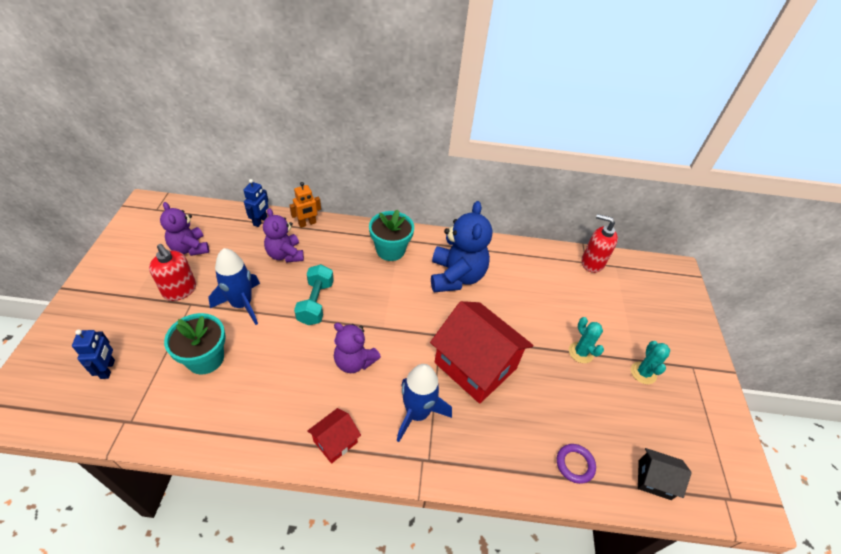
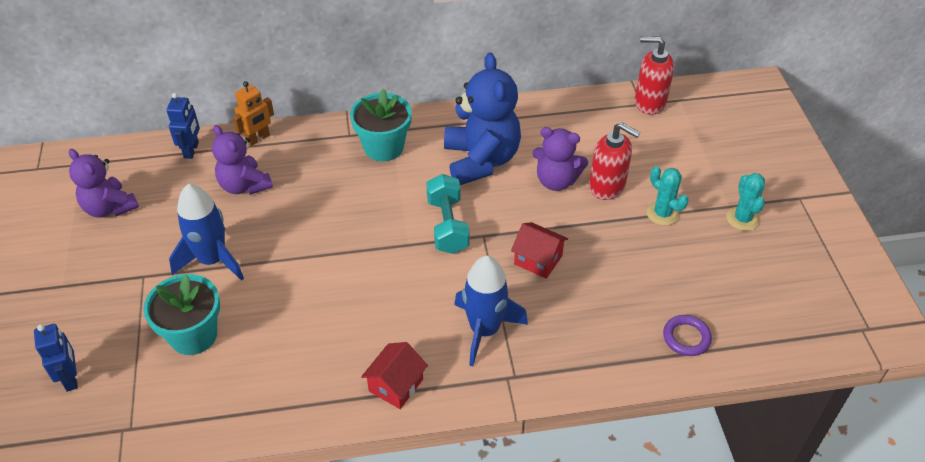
camera: 10 degrees left, 0 degrees up
red soap dispenser [149,244,196,301] -> red soap dispenser moved to [589,122,640,200]
turquoise dumbbell [294,264,334,325] -> turquoise dumbbell moved to [426,174,470,254]
purple teddy bear [334,323,381,373] -> purple teddy bear moved to [532,127,588,191]
red house [430,301,534,404] -> red house [511,222,568,279], size x0.47
black house [638,448,691,500] -> none

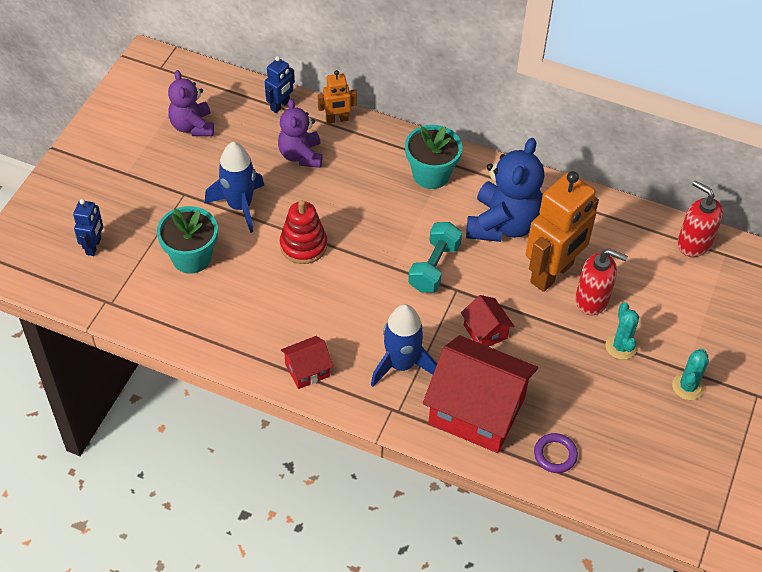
camera: 30 degrees right, 5 degrees up
purple teddy bear [532,127,588,191] -> orange robot [526,171,599,292]
red soap dispenser [589,122,640,200] -> red soap dispenser turned 45 degrees counterclockwise [575,249,628,315]
none -> red stacking toy [280,200,327,264]
none -> red house [423,335,538,453]

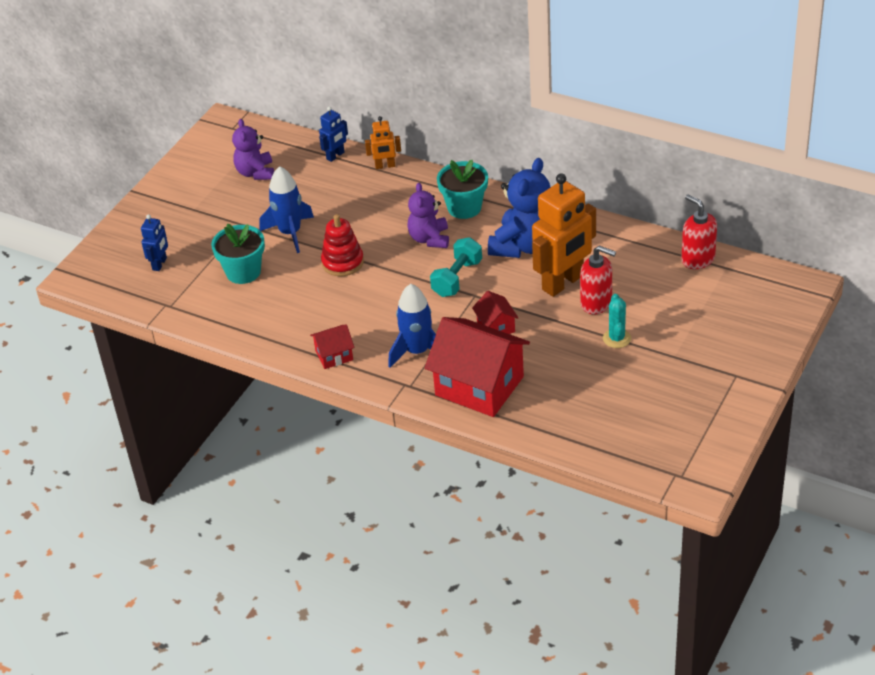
camera: 10 degrees right, 10 degrees down
purple teddy bear [278,99,323,168] -> purple teddy bear moved to [407,183,449,248]
purple ring [534,433,578,473] -> none
turquoise cactus [672,349,709,400] -> none

